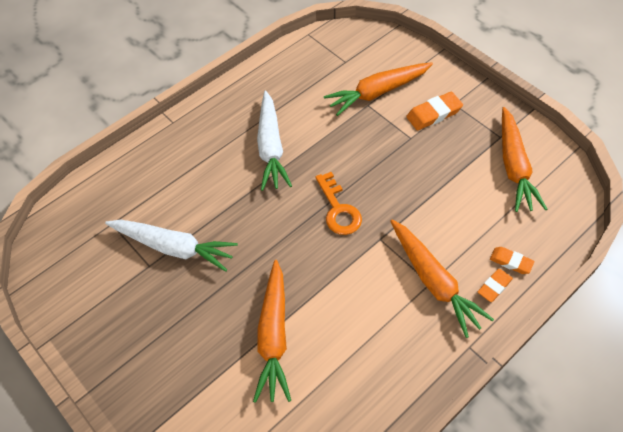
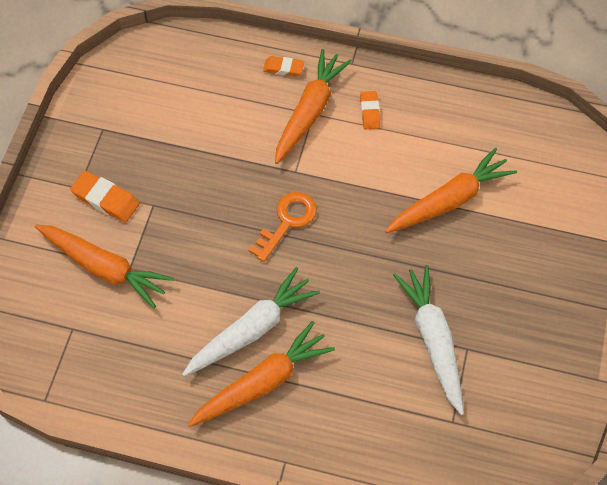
camera: 125 degrees left, 5 degrees up
orange eraser [490,247,534,274] -> orange eraser moved to [360,91,380,129]
orange carrot [502,107,547,212] -> orange carrot moved to [188,321,335,427]

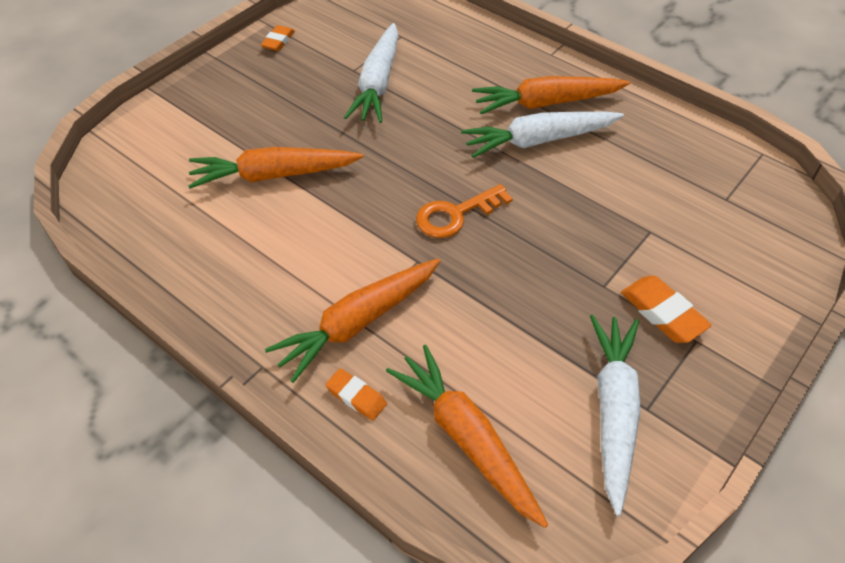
camera: 155 degrees left, 10 degrees down
orange carrot [35,225,174,308] -> orange carrot moved to [386,345,548,528]
orange eraser [360,91,380,129] -> orange eraser moved to [261,25,295,51]
none -> white carrot [590,315,641,516]

